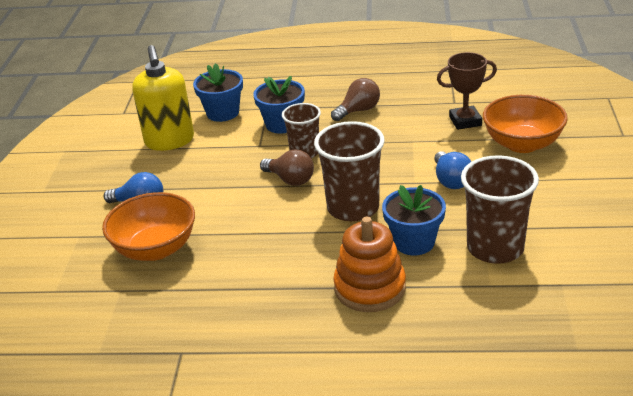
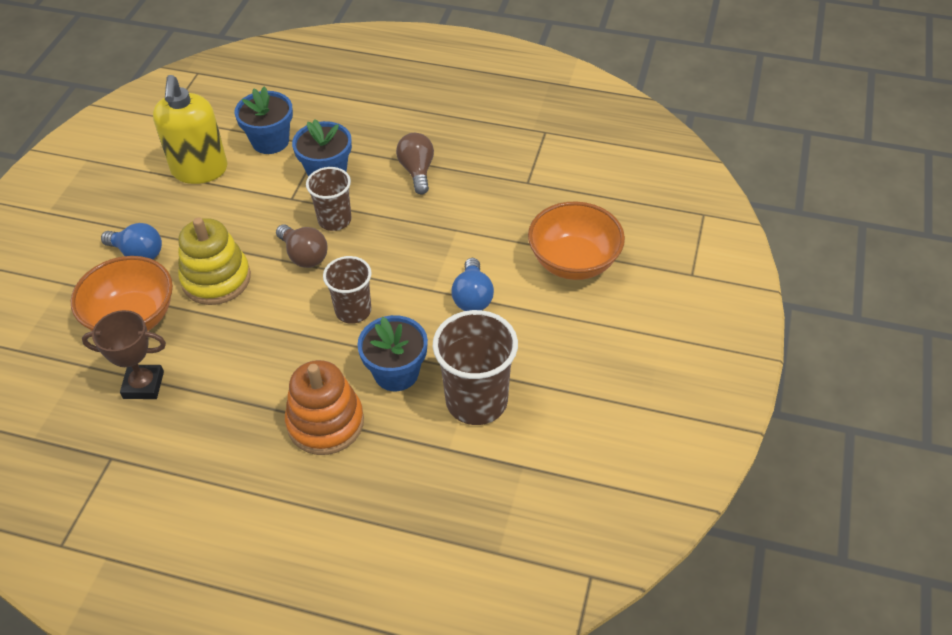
camera: 10 degrees right, 15 degrees up
brown cup [314,121,385,221] -> brown cup [323,256,372,324], size x0.63
brown light bulb [331,78,380,121] -> brown light bulb turned 75 degrees counterclockwise [396,133,434,195]
brown trophy [437,52,497,130] -> brown trophy moved to [82,310,166,399]
none -> yellow stacking toy [178,217,251,305]

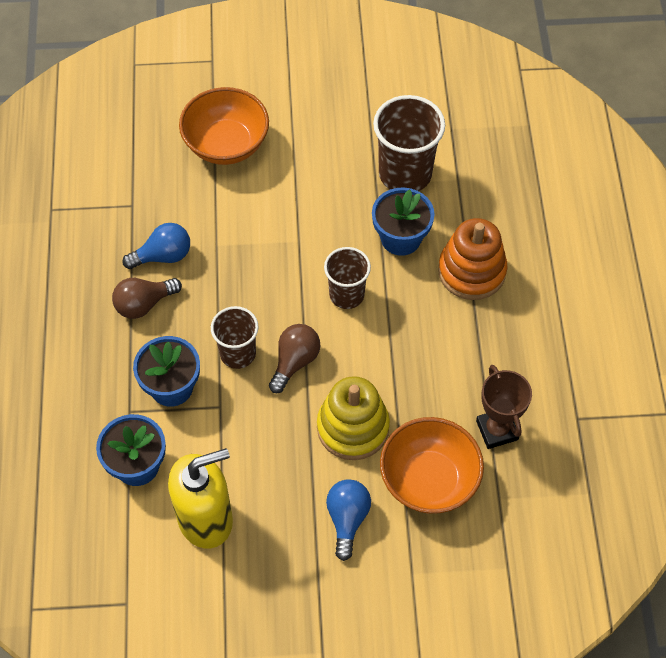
camera: 110 degrees left, 10 degrees up
blue light bulb [451,258,494,311] -> blue light bulb moved to [122,223,190,269]

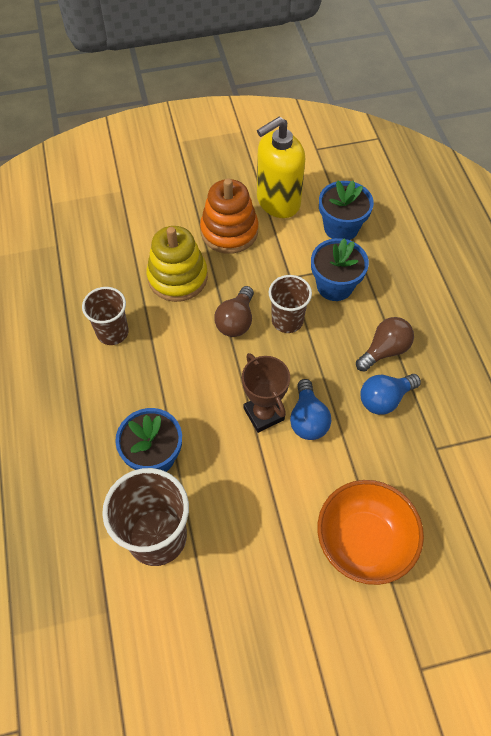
camera: 170 degrees right, 0 degrees up
brown cup [324,247,371,309] -> brown cup moved to [82,287,129,345]
blue light bulb [326,479,371,561] -> blue light bulb moved to [290,379,331,440]
orange bowl [380,417,484,514] -> none
orange stacking toy [438,218,508,300] -> orange stacking toy moved to [200,178,259,254]
brown trophy [476,365,532,449] -> brown trophy moved to [242,353,290,433]

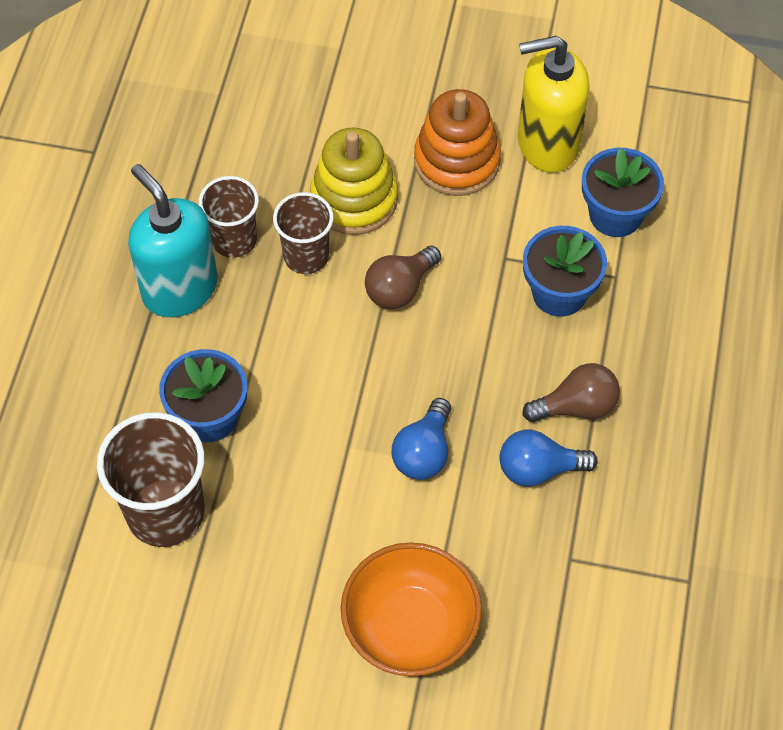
camera: 25 degrees right, 0 degrees up
brown trophy [242,353,290,433] -> none
brown cup [269,275,312,333] -> brown cup moved to [273,192,334,274]
none -> turquoise soap dispenser [128,164,218,317]

